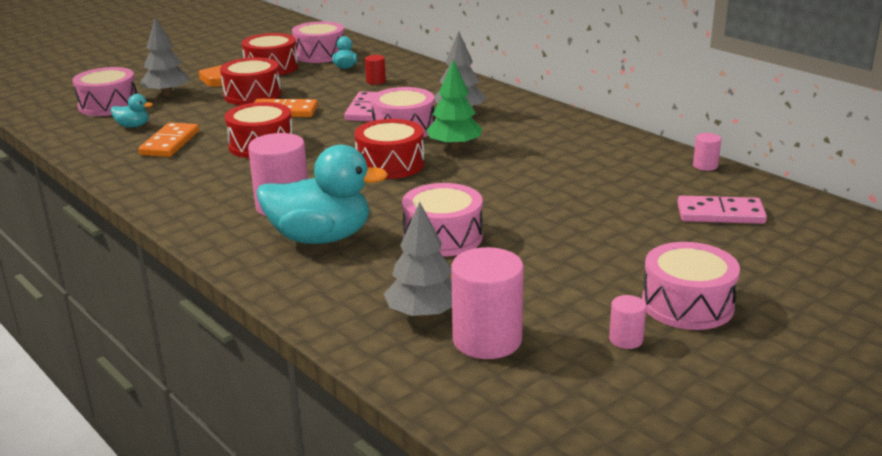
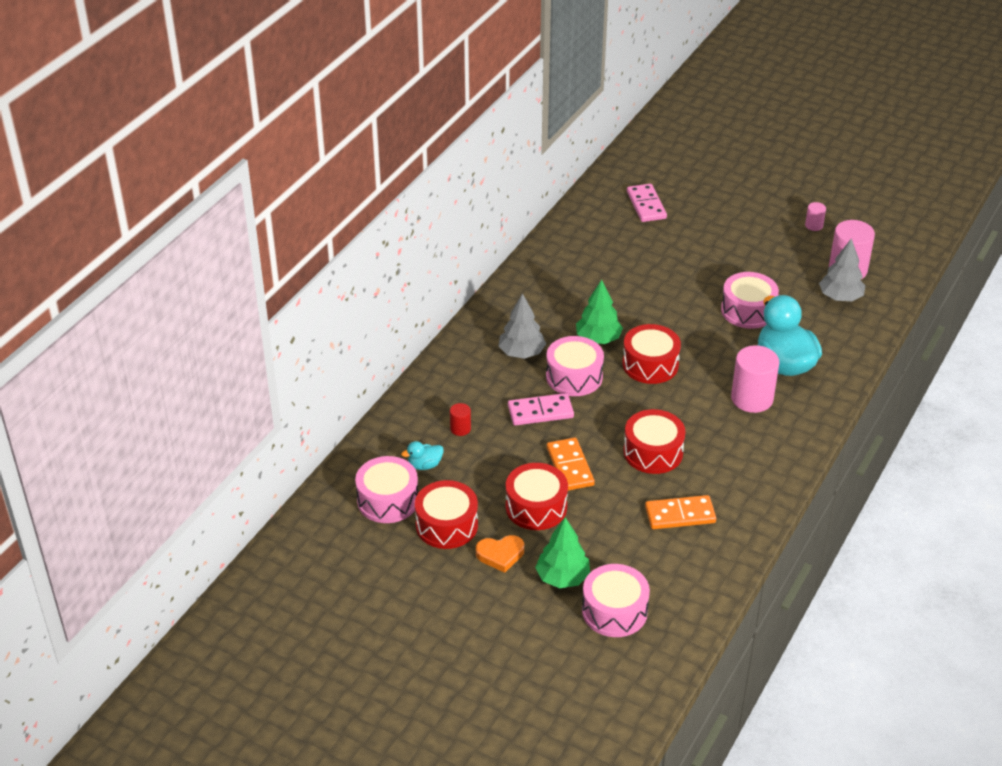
camera: 110 degrees left, 15 degrees up
turquoise duck [111,94,153,127] -> none
grey tree [140,18,189,96] -> green tree [535,517,590,588]
pink drum [642,242,740,330] -> none
pink cylinder [693,133,721,171] -> none

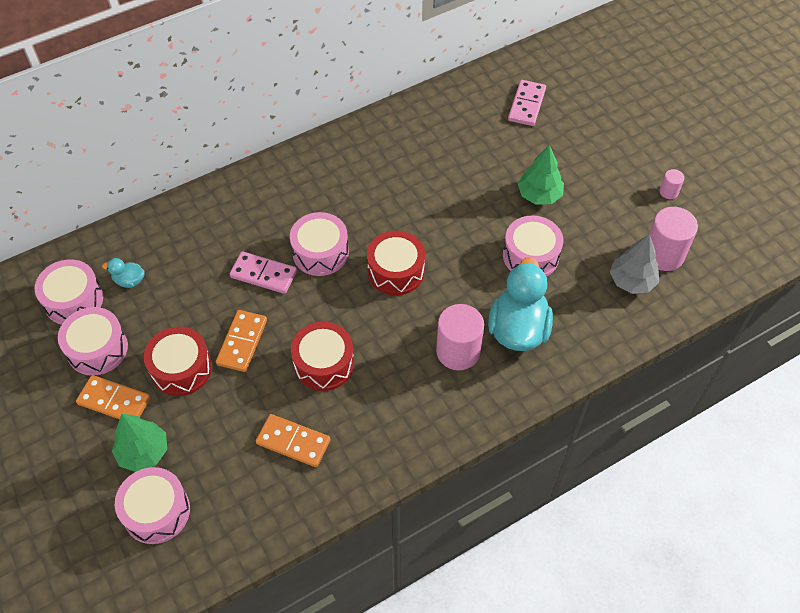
camera: 30 degrees right, 15 degrees up
red drum [415,480,478,549] -> pink drum [58,307,128,375]
red cylinder [450,403,471,436] -> none
orange heart [476,535,524,573] -> orange domino [76,375,150,419]
grey tree [498,293,546,359] -> none
green tree [576,280,623,344] -> green tree moved to [518,145,564,205]

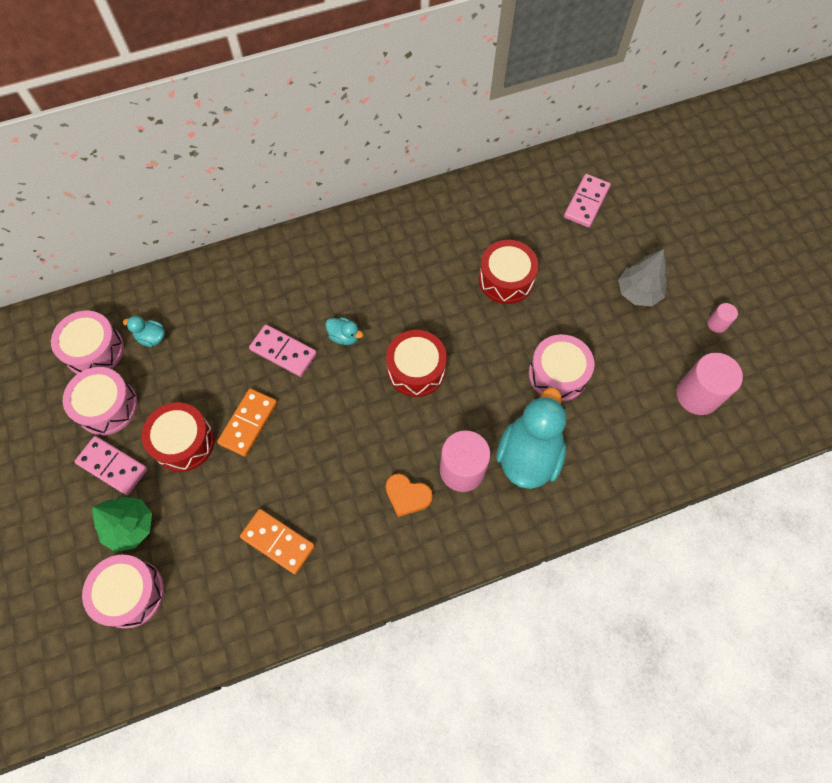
camera: 10 degrees right, 10 degrees up
orange domino [76,375,150,419] -> pink domino [74,436,148,495]
pink drum [290,212,349,276] -> turquoise duck [326,317,363,345]
red drum [291,322,354,391] -> red drum moved to [479,240,539,304]
green tree [518,145,564,205] -> none
grey tree [610,234,659,294] -> grey tree moved to [618,249,667,306]
none -> orange heart [386,473,433,517]

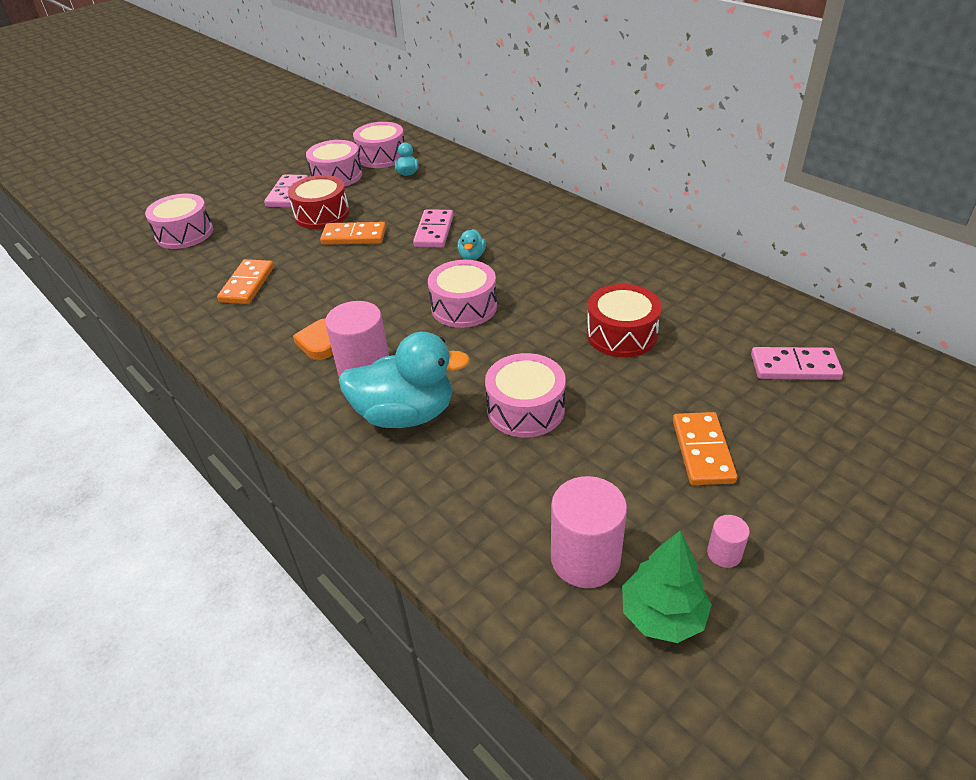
camera: 70 degrees right, 25 degrees down
green tree [92,497,152,552] -> green tree moved to [622,531,712,643]
red drum [386,330,447,397] -> pink drum [428,260,497,328]
grey tree [618,249,667,306] -> orange domino [673,412,737,485]

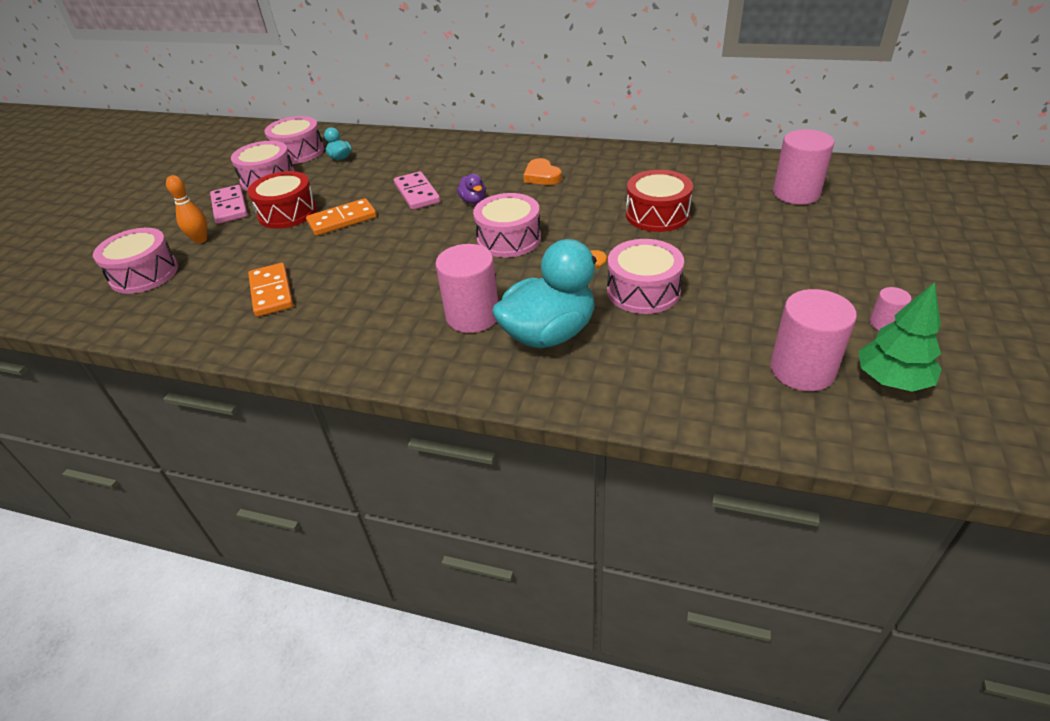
camera: 30 degrees left, 0 degrees up
orange heart [293,318,333,360] -> orange heart moved to [523,158,562,185]
turquoise duck [457,229,486,260] -> purple duck [457,174,486,204]
orange domino [673,412,737,485] -> none
pink domino [751,347,843,380] -> pink cylinder [773,129,834,205]
none -> orange bowling pin [166,175,207,244]

